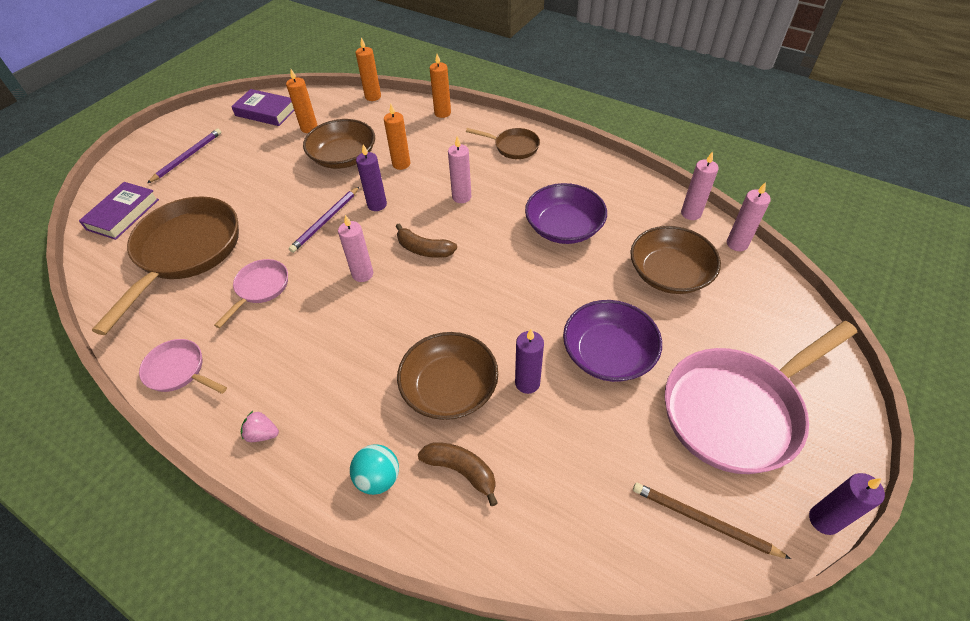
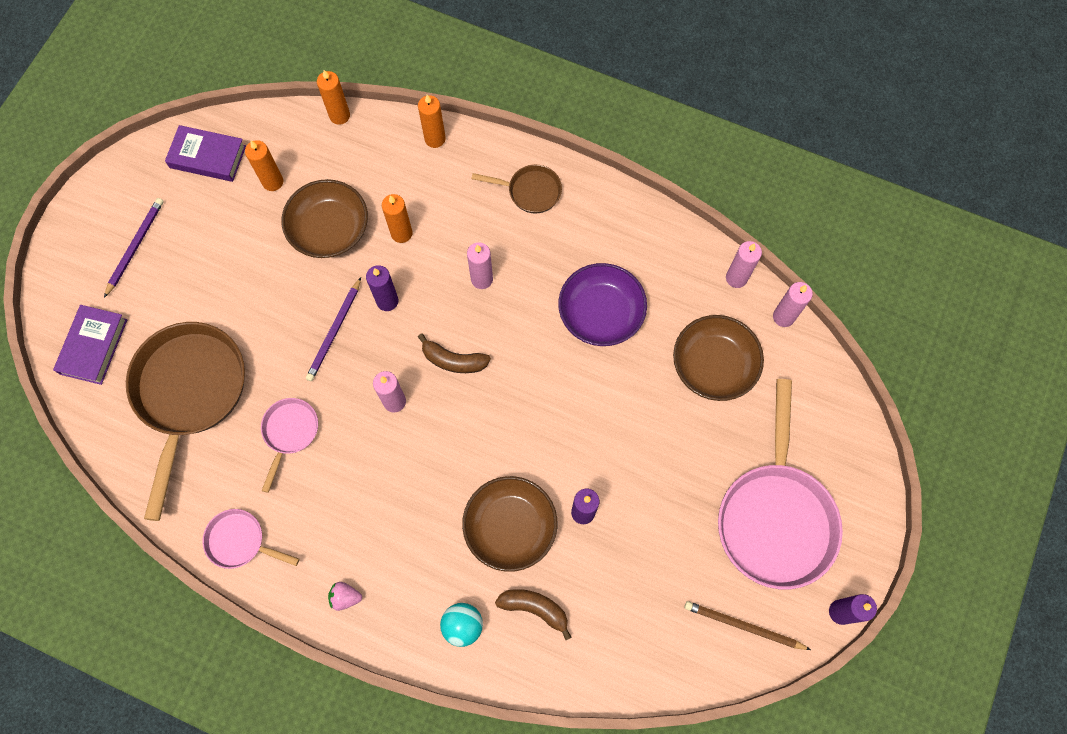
camera: 10 degrees left, 20 degrees up
purple bowl [563,300,662,382] -> none
pink pan [665,321,857,474] -> pink pan turned 45 degrees counterclockwise [718,379,843,589]

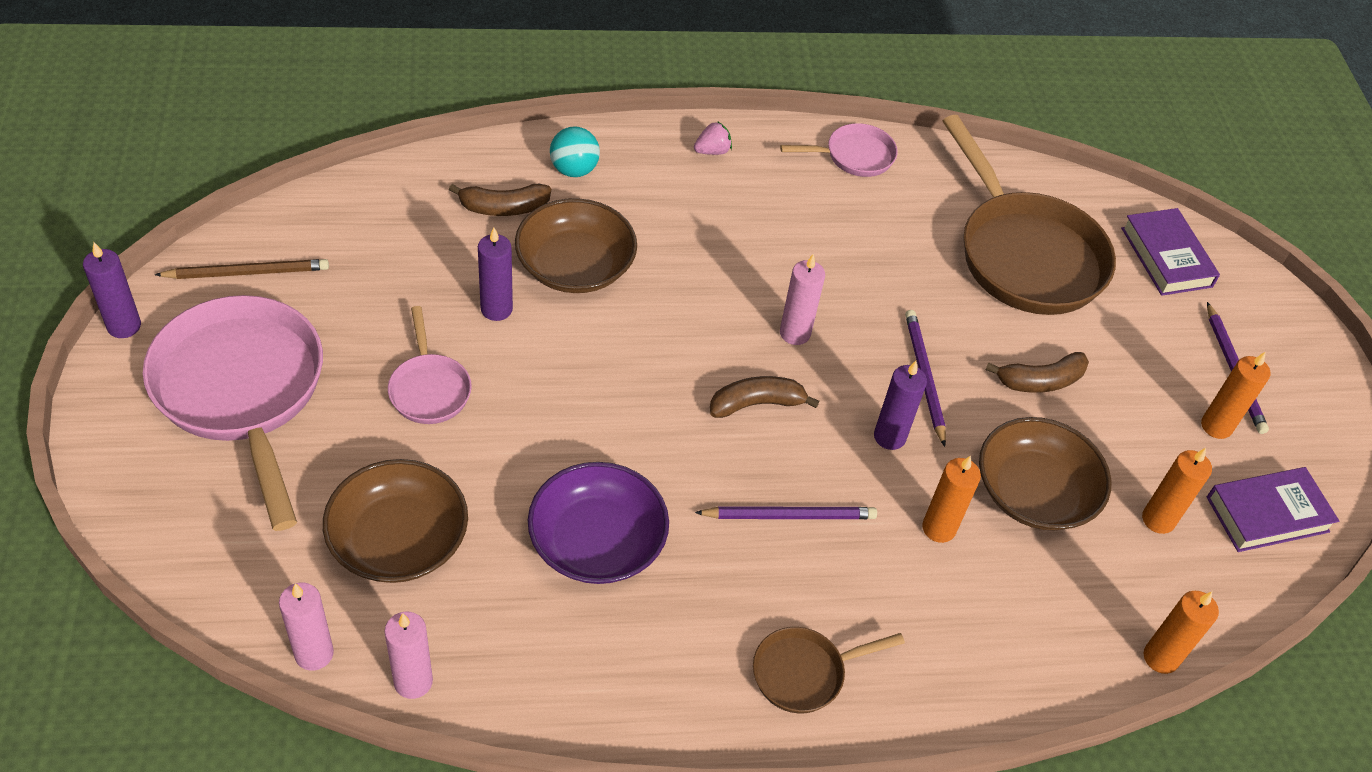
camera: 145 degrees right, 20 degrees down
pink pan [261,398,318,493] -> pink pan moved to [388,306,472,424]
orange candle [418,95,446,148] -> orange candle moved to [1201,352,1271,439]
pink candle [467,242,493,289] -> purple pencil [695,506,877,519]
none -> brown banana [986,352,1089,393]

